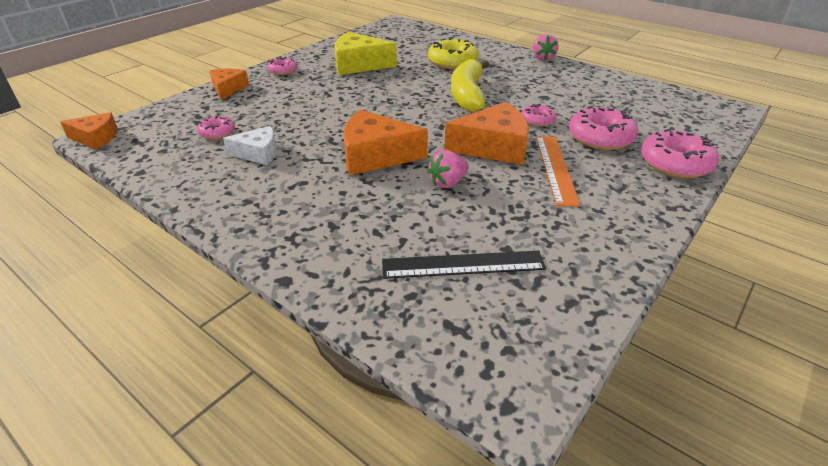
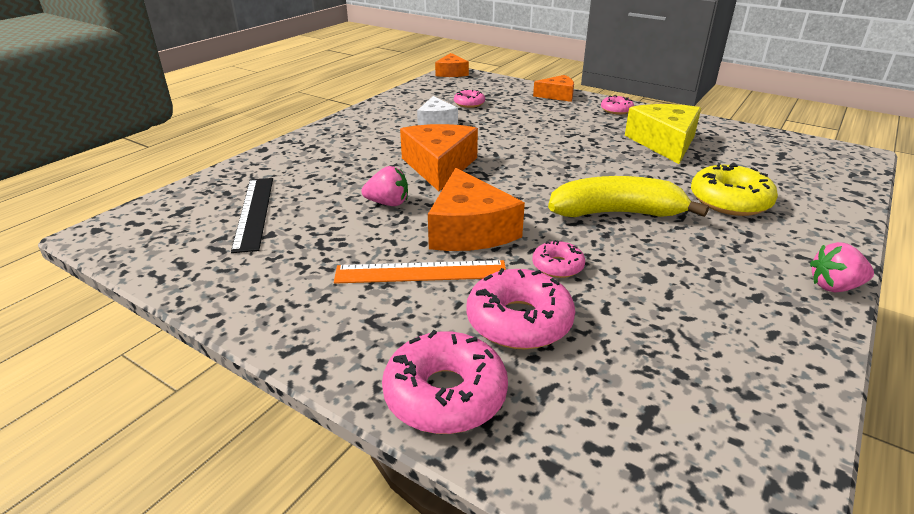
camera: 85 degrees right, 5 degrees down
pink strawberry [427,150,469,188] -> pink strawberry turned 135 degrees clockwise [361,166,408,206]

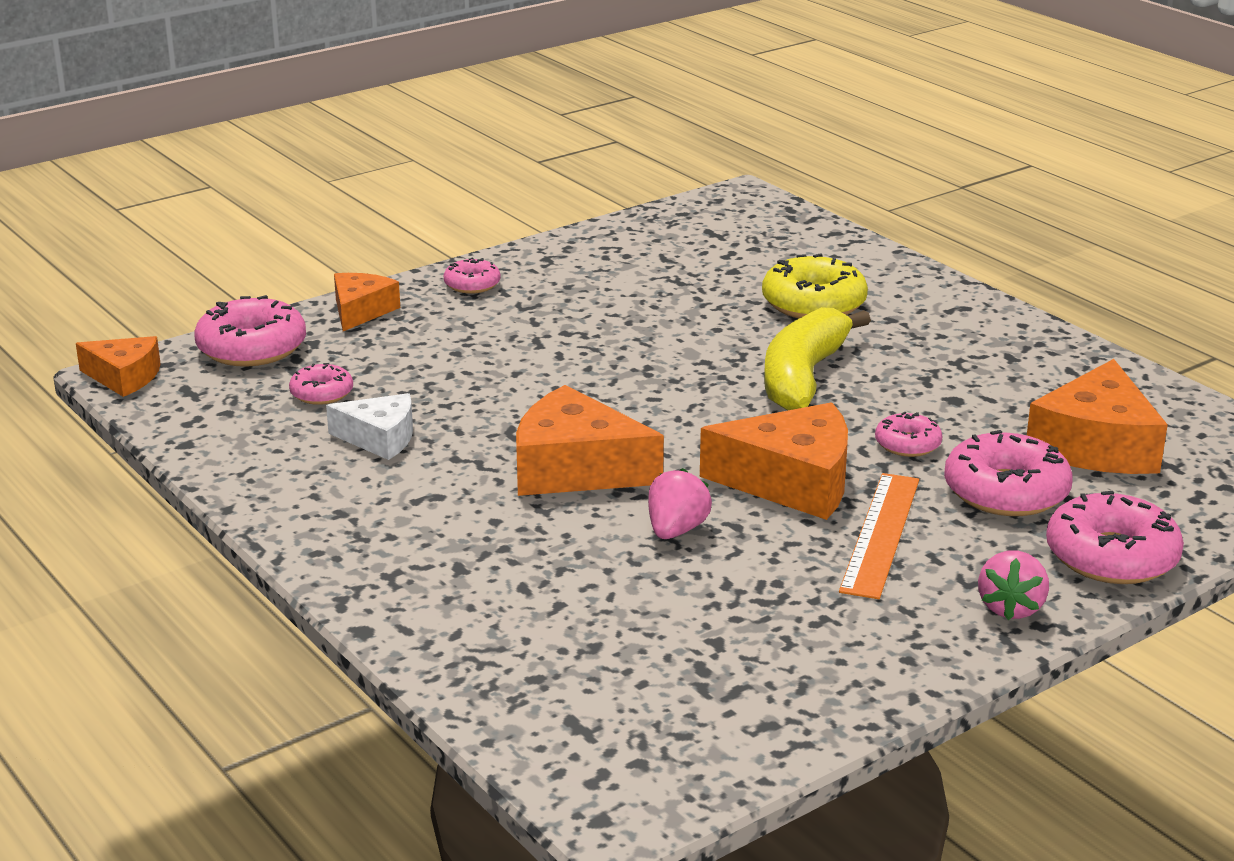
camera: 70 degrees left, 5 degrees down
black ruler [231,178,273,253] -> none
yellow cheese [625,104,701,164] -> none
pink strawberry [810,242,874,292] -> pink strawberry moved to [978,550,1049,620]
none -> pink donut [194,295,306,367]
none -> orange cheese [1027,359,1168,474]

